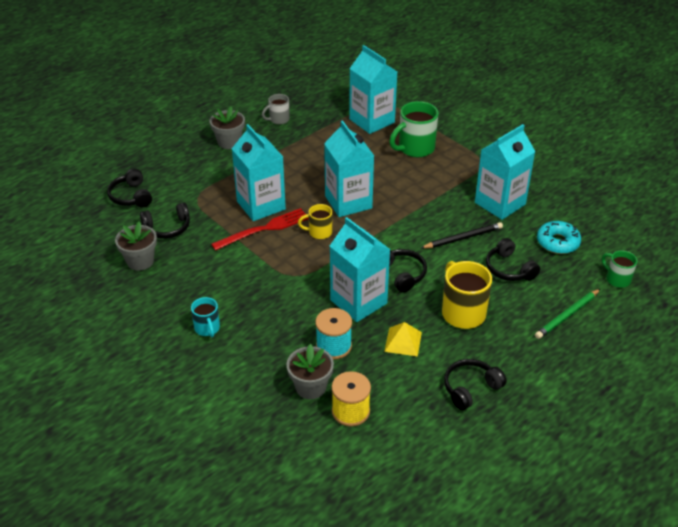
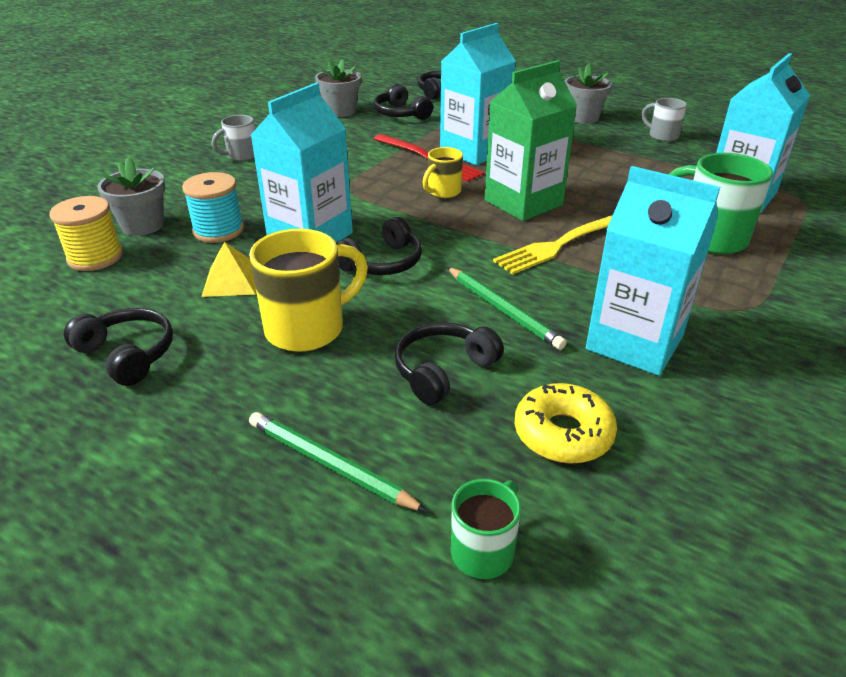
camera: 75 degrees right, 5 degrees down
turquoise mug [191,297,220,337] -> grey mug [212,115,255,161]
yellow mug [298,204,332,239] -> yellow mug turned 120 degrees counterclockwise [422,147,463,198]
turquoise carton [324,120,374,217] -> green carton [485,60,577,221]
black pencil [421,222,503,249] -> green pencil [447,267,567,350]
turquoise donut [537,221,581,254] -> yellow donut [515,383,617,464]
none -> yellow fork [493,215,613,275]

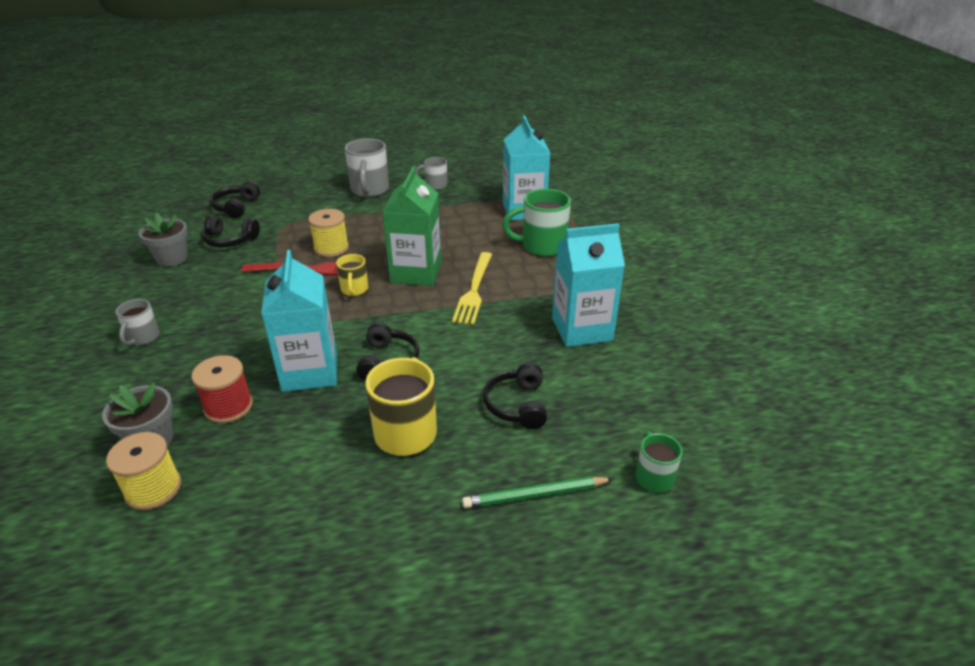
camera: 45 degrees left, 0 degrees up
black headphones [64,308,173,386] -> none
turquoise spool [182,172,244,243] -> red spool [192,355,253,423]
yellow pyramid [201,242,256,297] -> none
turquoise carton [440,23,516,165] -> yellow spool [308,209,349,257]
green pencil [447,267,567,350] -> none
yellow donut [515,383,617,464] -> none
grey flower pot [564,63,612,124] -> grey mug [345,138,389,197]

